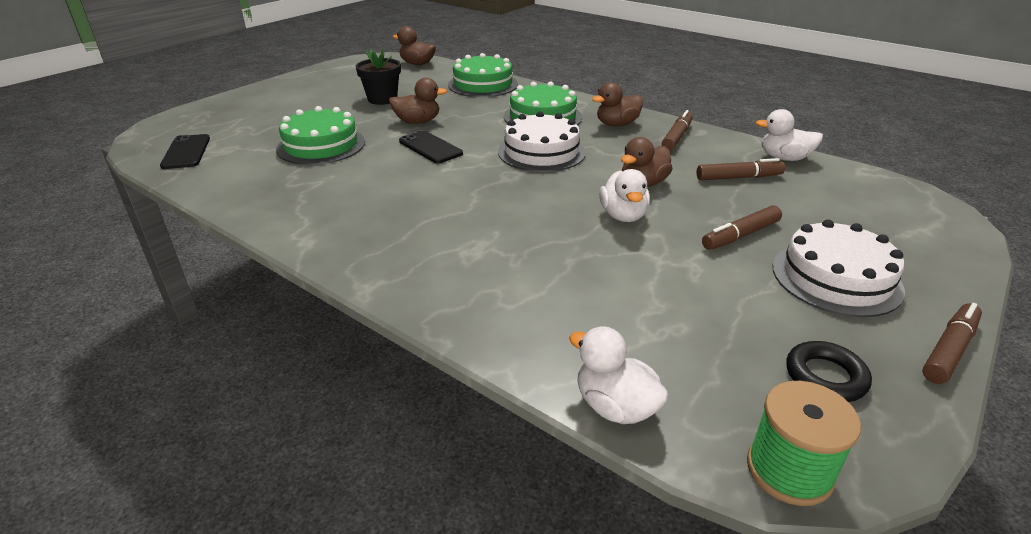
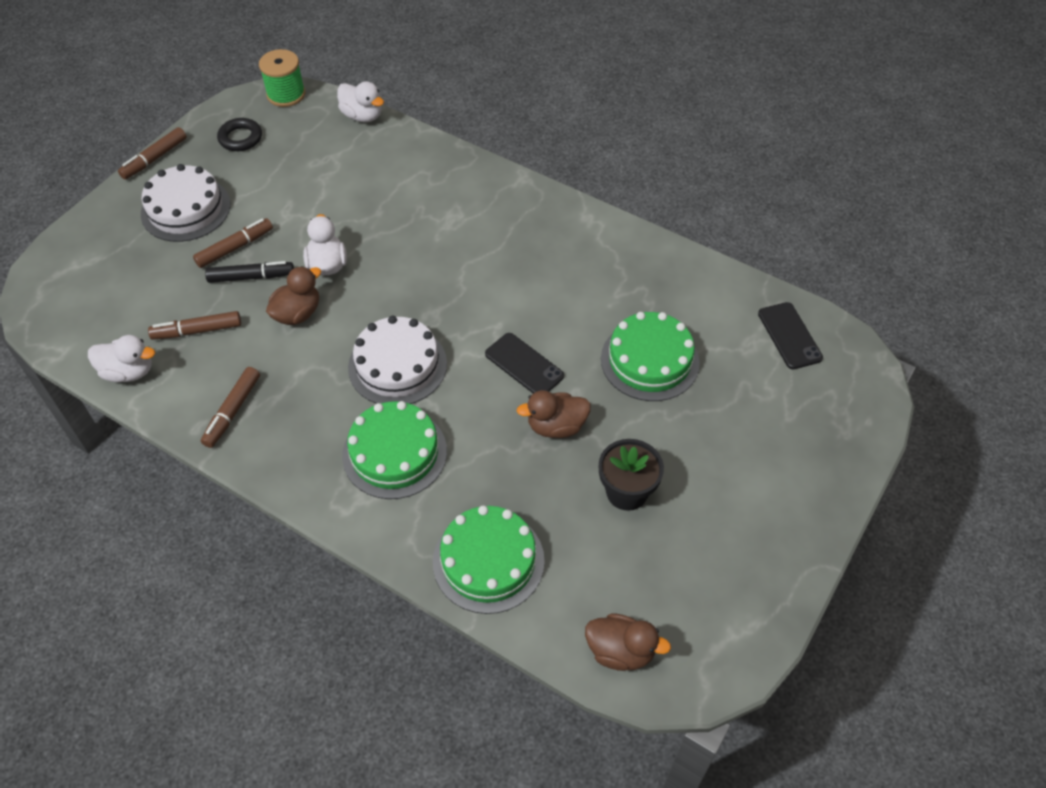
camera: 175 degrees right, 20 degrees up
brown duck [592,82,643,126] -> none
none -> black marker [205,261,294,283]

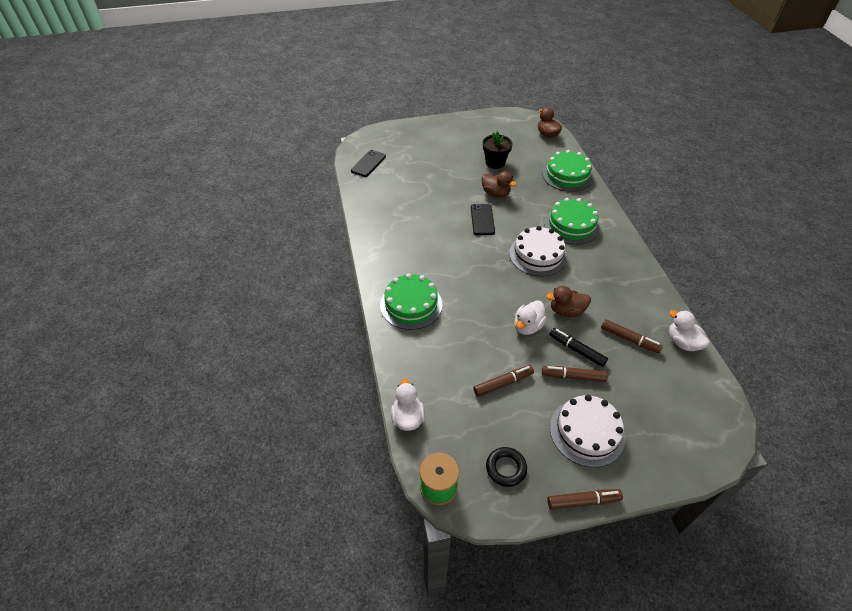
camera: 135 degrees left, 5 degrees down
brown marker [201,367,260,448] -> brown marker moved to [473,365,534,397]
green cake [601,312,700,401] -> green cake moved to [380,273,442,330]

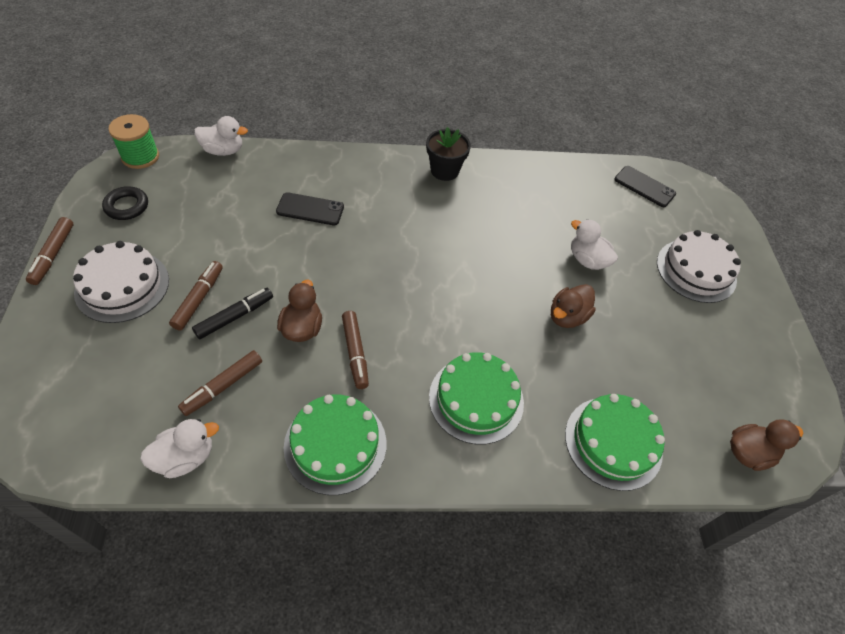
camera: 95 degrees right, 5 degrees up
green cake [380,273,442,330] -> green cake moved to [284,395,386,495]
black phone [471,204,495,235] -> black phone moved to [276,192,344,225]
brown marker [473,365,534,397] -> brown marker moved to [342,311,369,389]
black flower pot [483,131,512,169] -> black flower pot moved to [426,127,471,181]
white cake [509,226,568,277] -> white cake moved to [657,230,741,303]
white duck [514,300,547,335] -> white duck moved to [571,219,618,270]

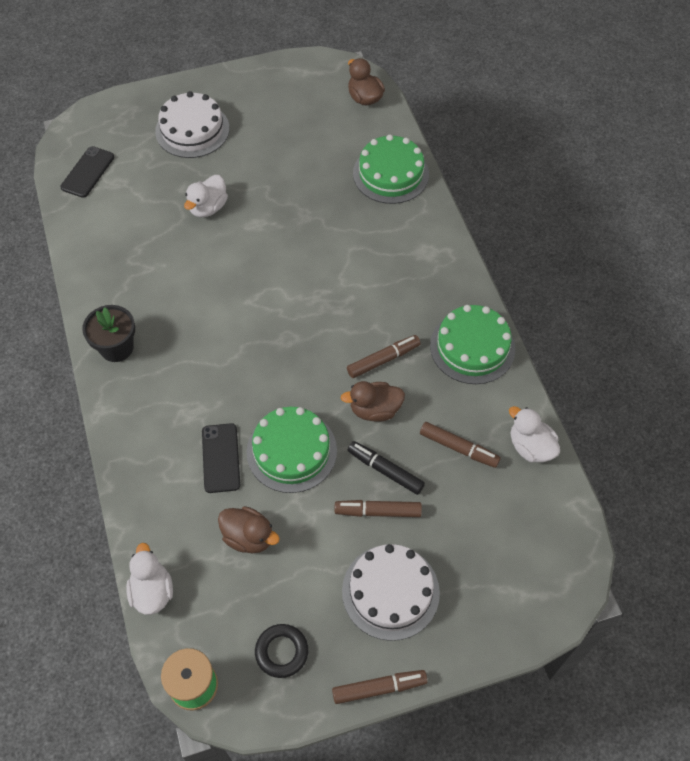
camera: 100 degrees left, 5 degrees up
green cake [429,352,524,445] -> green cake moved to [247,407,337,493]
brown duck [551,284,596,328] -> brown duck moved to [218,506,280,553]

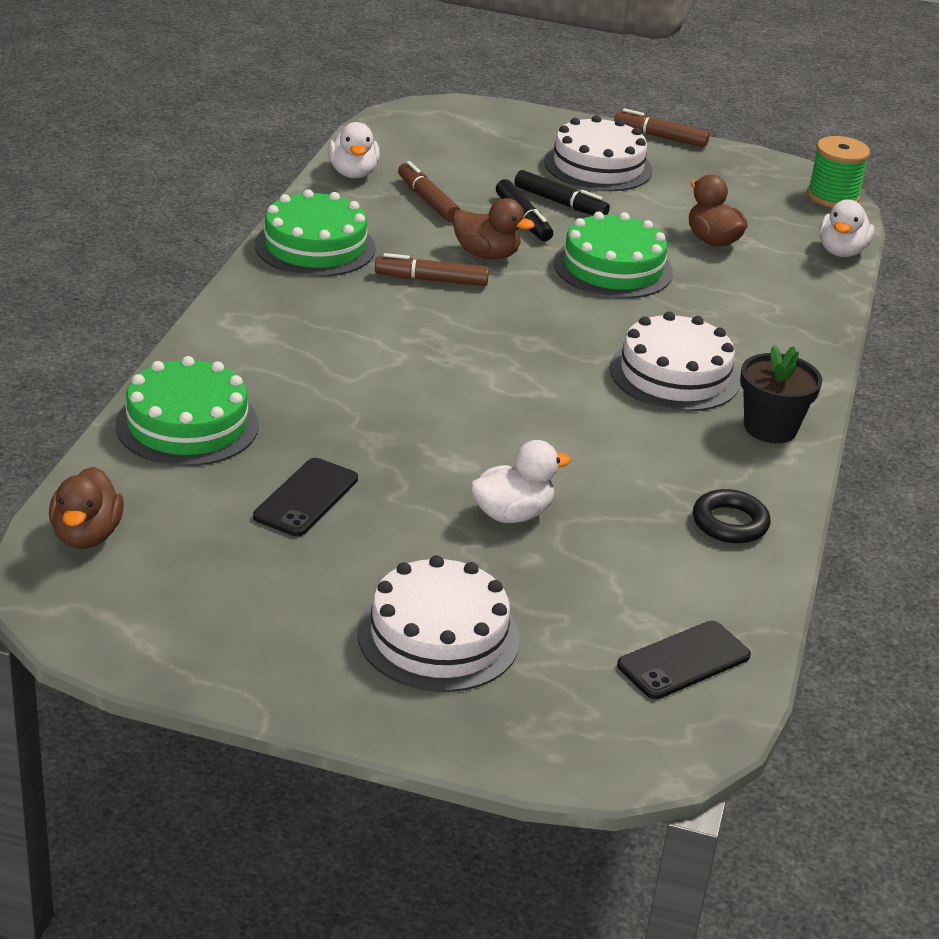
camera: 150 degrees left, 25 degrees down
black phone [202,423,240,493] -> black phone moved to [253,458,358,536]
black ring [255,624,308,678] -> black ring moved to [693,489,770,543]
brown marker [335,500,422,517] -> black marker [514,170,610,215]
none -> white cake [610,312,740,411]

